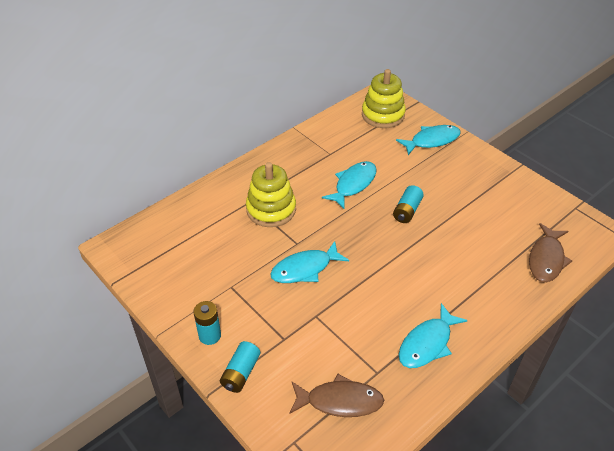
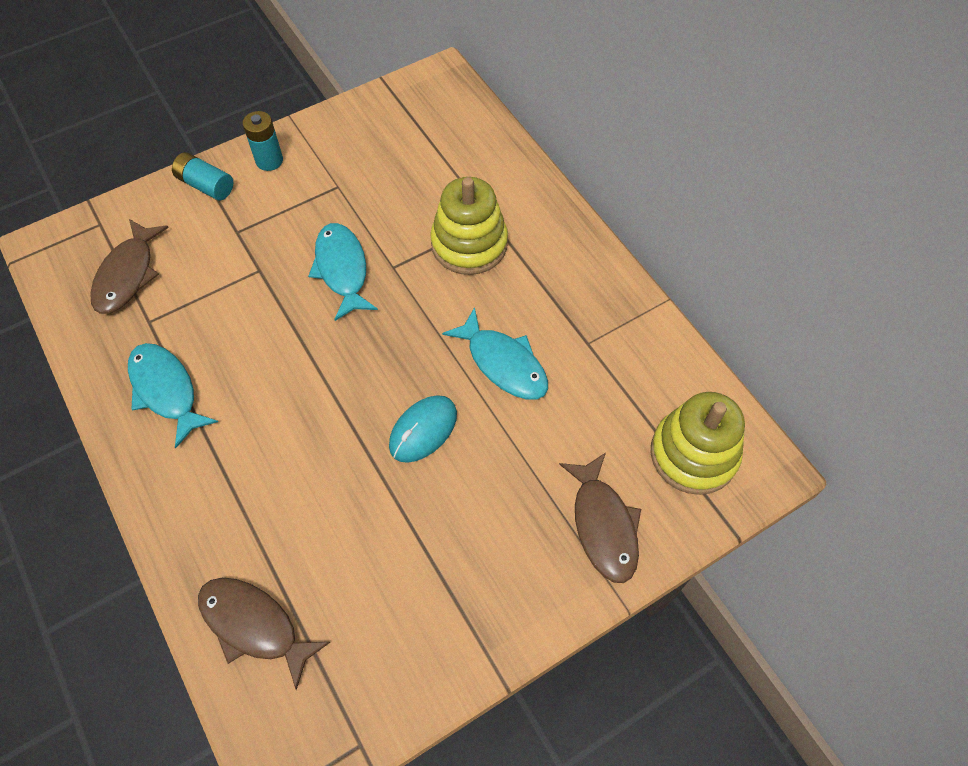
camera: 100 degrees right, 15 degrees up
turquoise battery [393,185,424,223] -> turquoise mouse [389,395,457,463]
turquoise fish [396,125,461,155] -> brown fish [559,453,641,583]

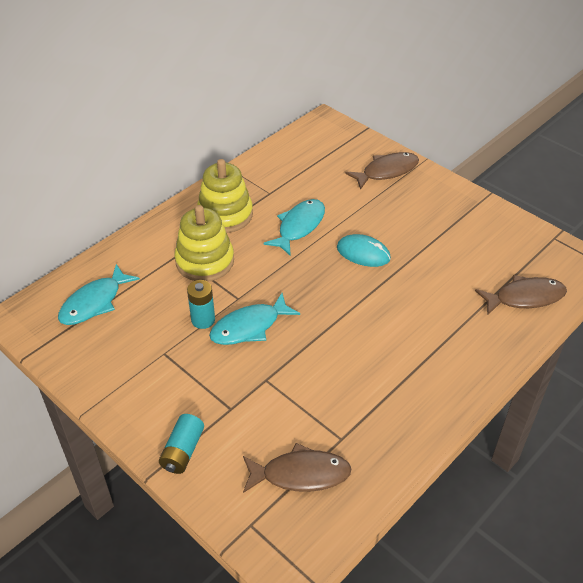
camera: 105 degrees left, 15 degrees down
turquoise fish [128,343,218,448] -> turquoise fish moved to [58,264,140,325]
brown fish [198,578,330,690] -> brown fish turned 120 degrees counterclockwise [475,275,567,315]
turquoise battery [243,111,283,171] -> turquoise battery moved to [187,280,215,329]
yellow stacking toy [651,392,745,495] -> yellow stacking toy moved to [197,159,253,233]

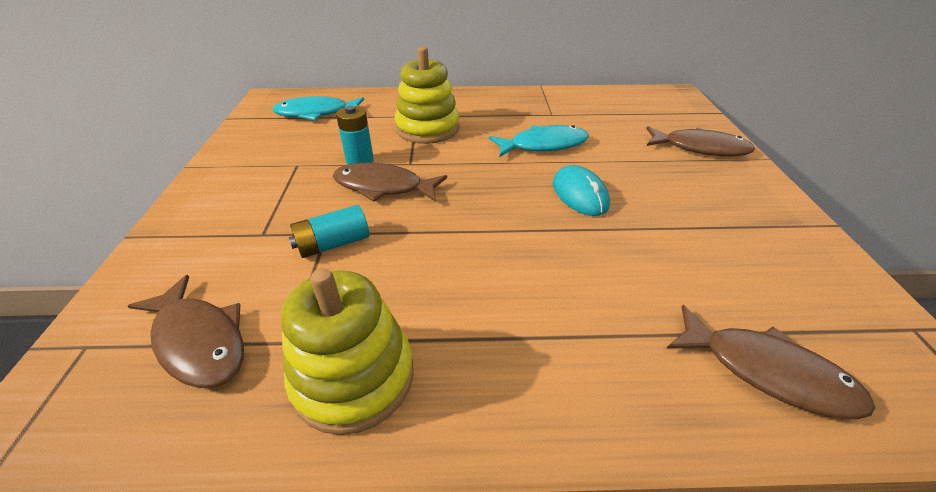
camera: 45 degrees right, 5 degrees down
turquoise battery [159,414,204,474] -> turquoise battery moved to [289,205,369,258]
yellow stacking toy [197,159,253,233] -> yellow stacking toy moved to [281,268,414,435]
turquoise fish [209,293,300,345] -> brown fish [333,163,447,202]

